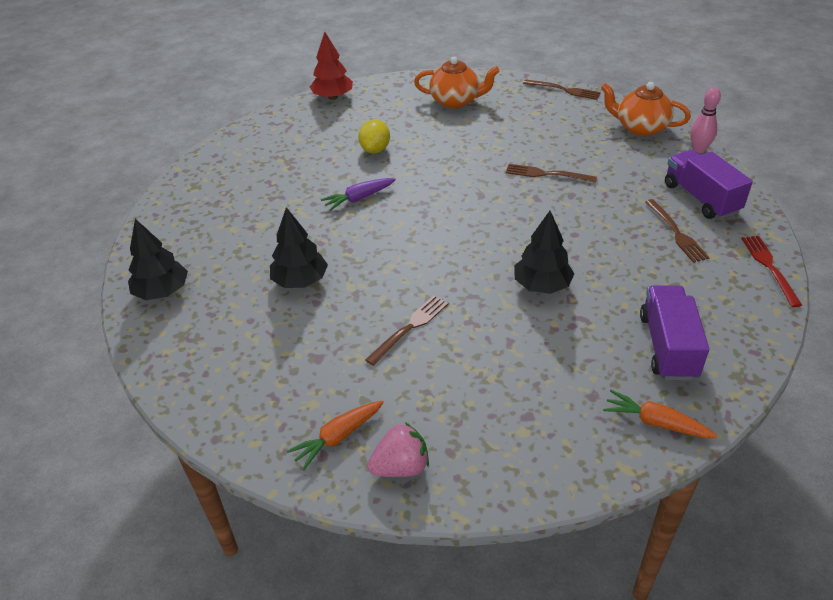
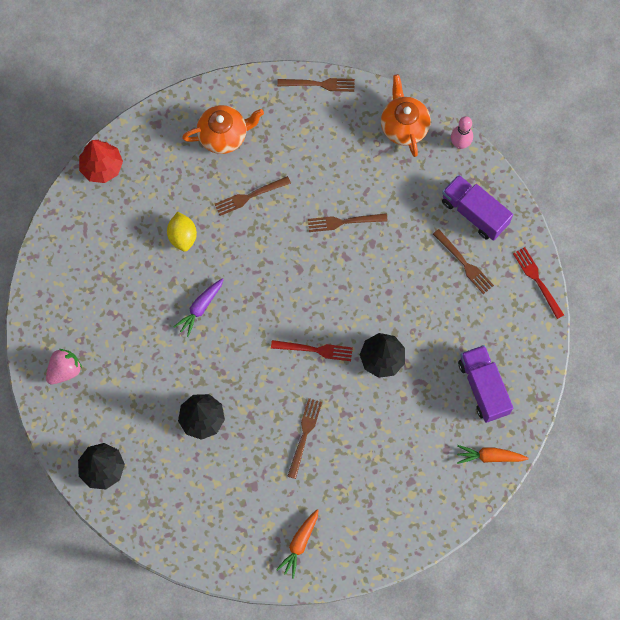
camera: 25 degrees left, 30 degrees up
pink strawberry [367,422,429,477] -> pink strawberry moved to [46,349,82,384]
orange teapot [601,82,691,136] -> orange teapot turned 75 degrees clockwise [381,74,431,157]
none -> brown fork [215,176,291,216]
none -> red fork [271,340,353,361]

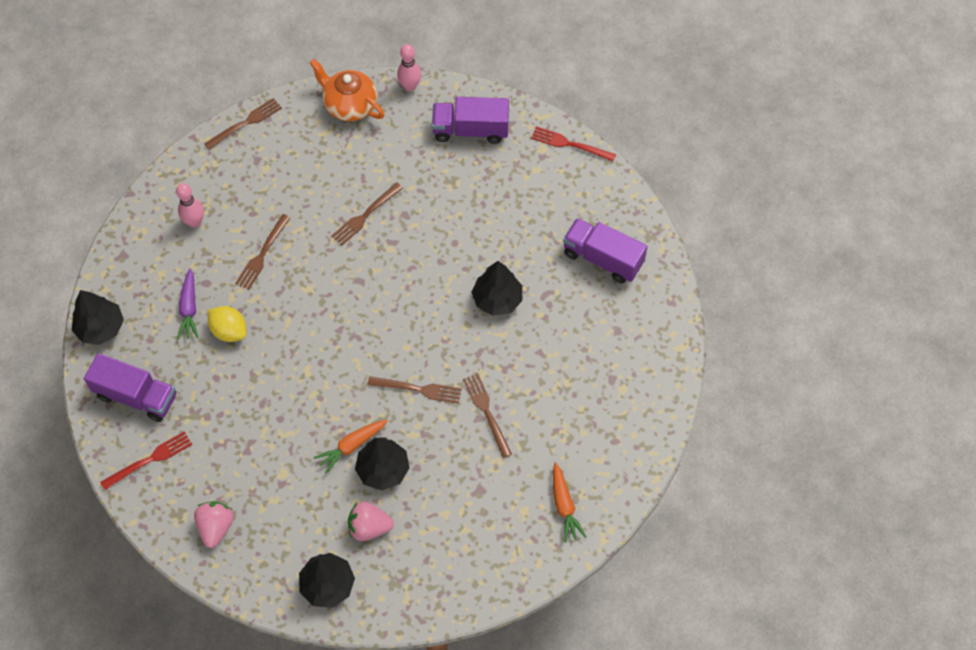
camera: 40 degrees left, 10 degrees down
red tree [79,140,123,183] -> black tree [72,290,124,345]
purple carrot [173,278,224,337] -> purple carrot moved to [177,269,199,340]
orange teapot [182,105,264,154] -> pink bowling pin [176,183,204,228]
red fork [271,340,353,361] -> red fork moved to [100,431,192,490]
brown fork [433,229,494,294] -> brown fork moved to [368,376,462,404]
orange carrot [457,445,529,464] -> orange carrot moved to [313,420,388,474]
none -> purple truck [84,353,176,422]
none -> pink strawberry [348,501,394,541]

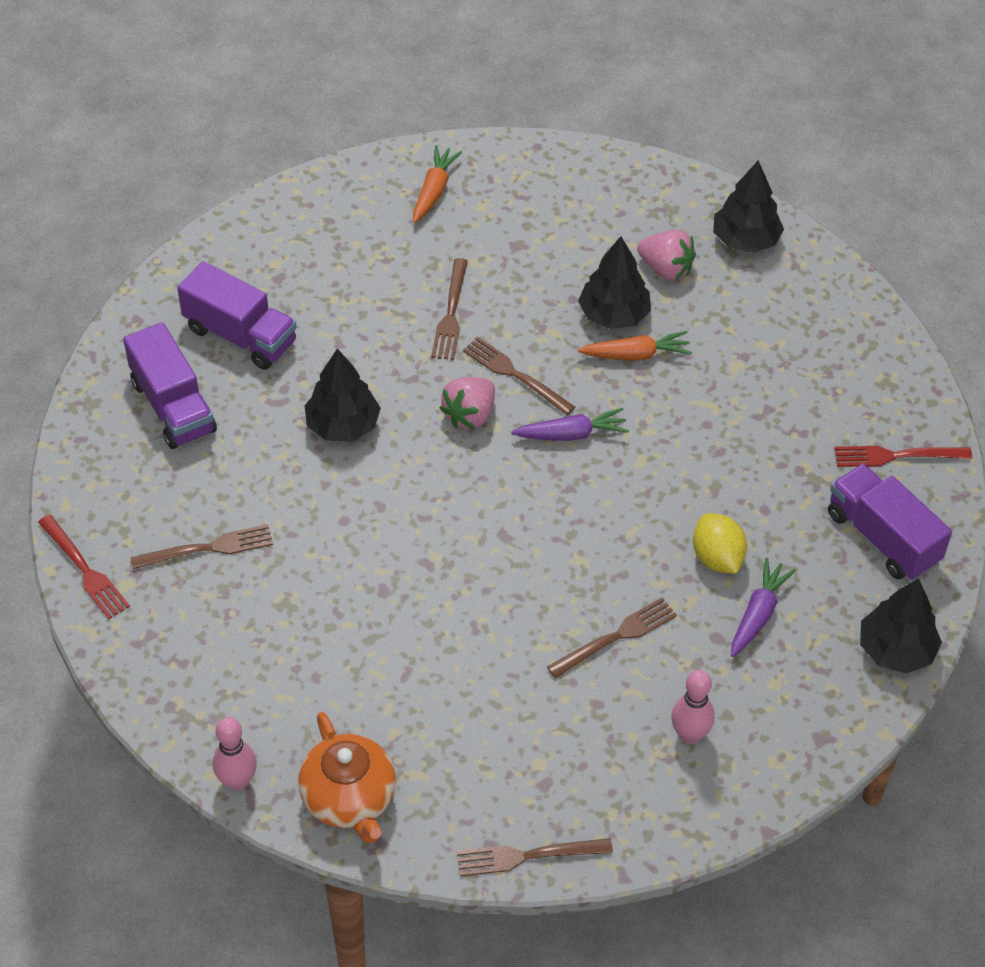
camera: 150 degrees left, 10 degrees down
pink strawberry [194,501,234,548] -> pink strawberry moved to [440,377,495,429]
brown fork [331,183,403,245] -> brown fork moved to [130,524,273,569]
purple truck [432,97,509,144] -> purple truck moved to [177,261,297,370]
none -> purple carrot [511,408,629,441]

